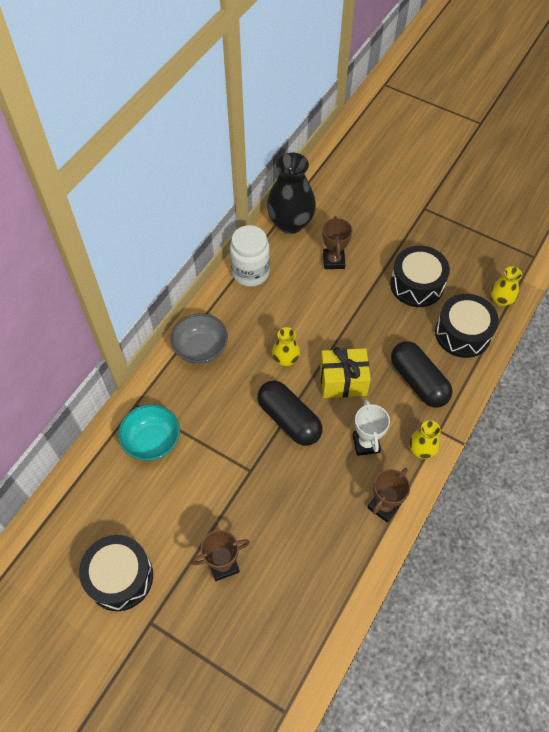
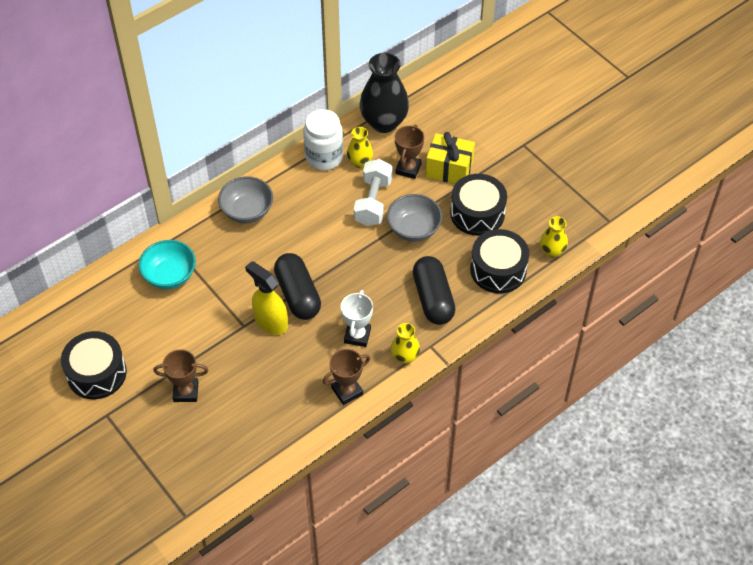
camera: 20 degrees right, 5 degrees down
yellow vase [272,327,300,367] -> yellow vase moved to [347,127,373,168]
yellow gift [320,347,371,398] -> yellow gift moved to [426,132,475,184]
none -> yellow spray bottle [245,261,288,335]
none -> white dumbbell [354,159,392,226]
none -> grey bowl [387,194,442,242]

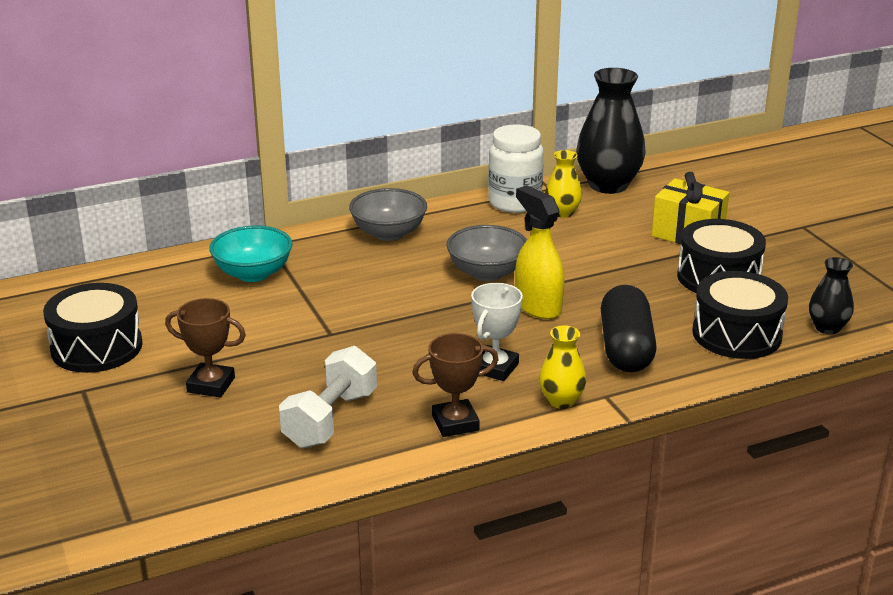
camera: 15 degrees right, 25 degrees down
yellow spray bottle [245,261,288,335] -> yellow spray bottle moved to [515,185,564,319]
black capsule [274,253,321,320] -> none
white dumbbell [354,159,392,226] -> white dumbbell moved to [279,346,377,448]
grey bowl [387,194,442,242] -> grey bowl moved to [446,225,527,281]
brown trophy [395,125,424,179] -> none
yellow vase [540,216,568,258] -> black vase [809,257,854,334]

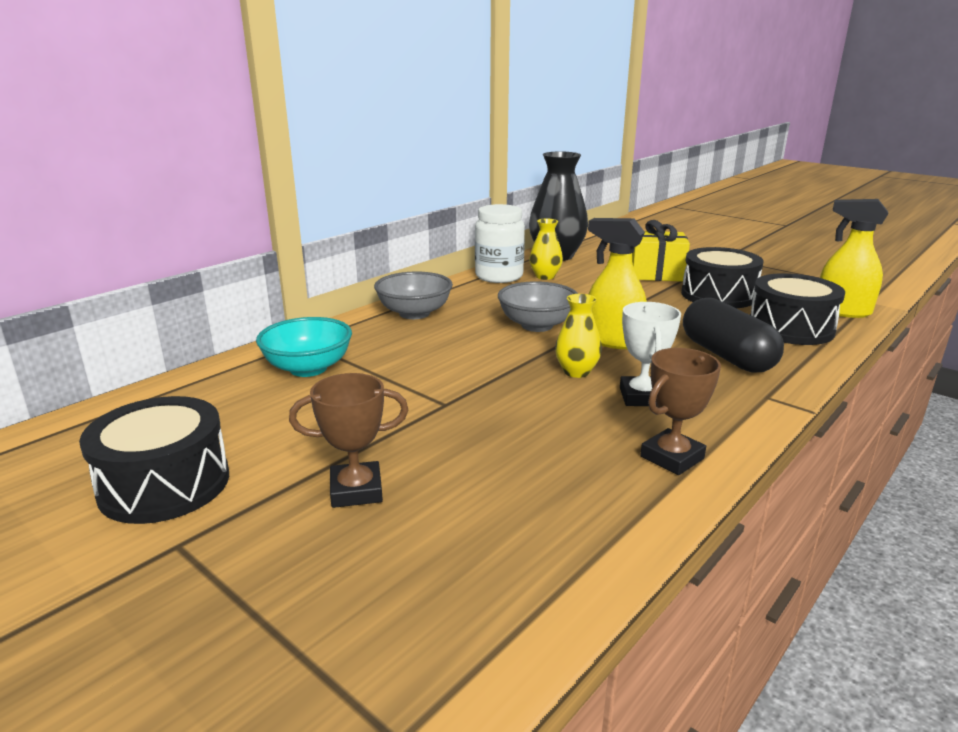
camera: 25 degrees left, 5 degrees down
white dumbbell [279,346,377,448] -> none
yellow vase [539,326,586,409] -> yellow vase moved to [555,294,602,378]
black vase [809,257,854,334] -> yellow spray bottle [820,199,889,318]

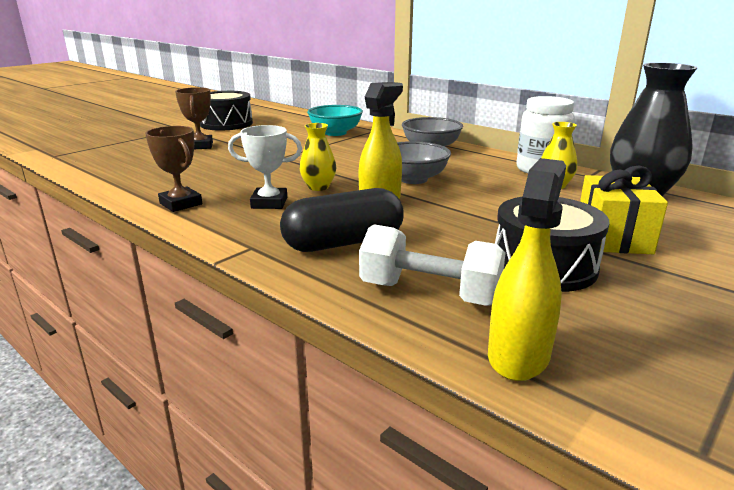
camera: 90 degrees right, 0 degrees up
black drum [750,273,845,345] -> white dumbbell [359,224,506,306]

